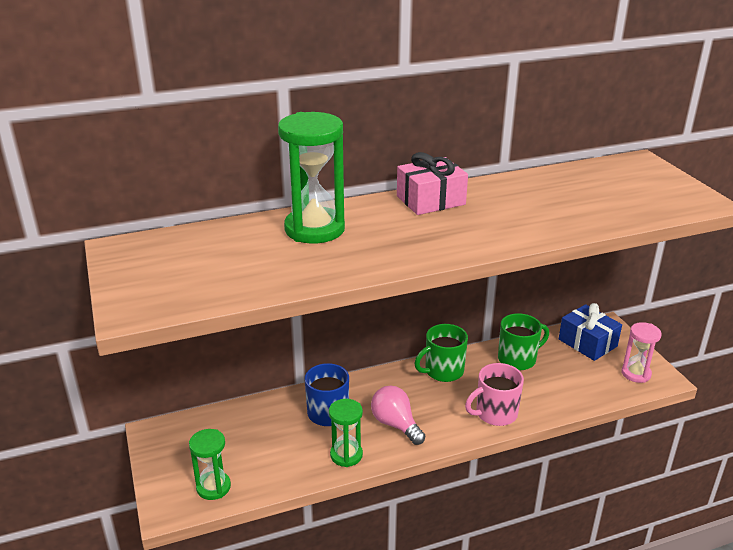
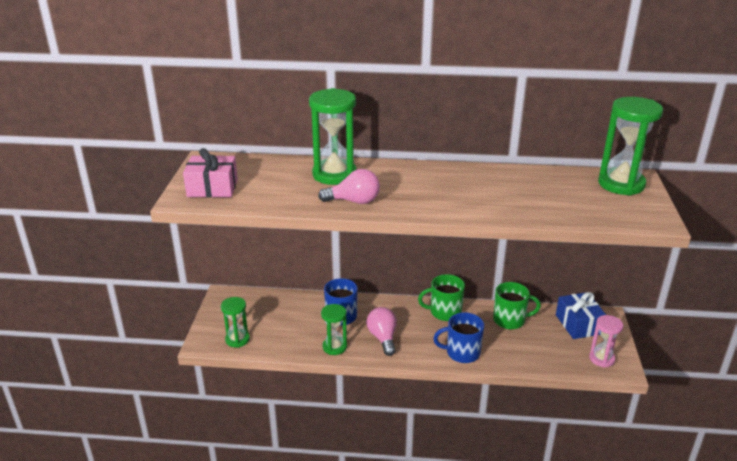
camera: 25 degrees right, 0 degrees up
pink gift [397,152,468,215] -> pink gift moved to [183,148,238,198]
pink mug [465,363,524,426] -> blue mug [433,312,484,363]
none -> pink light bulb [318,169,380,204]
none -> green hourglass [598,97,663,196]

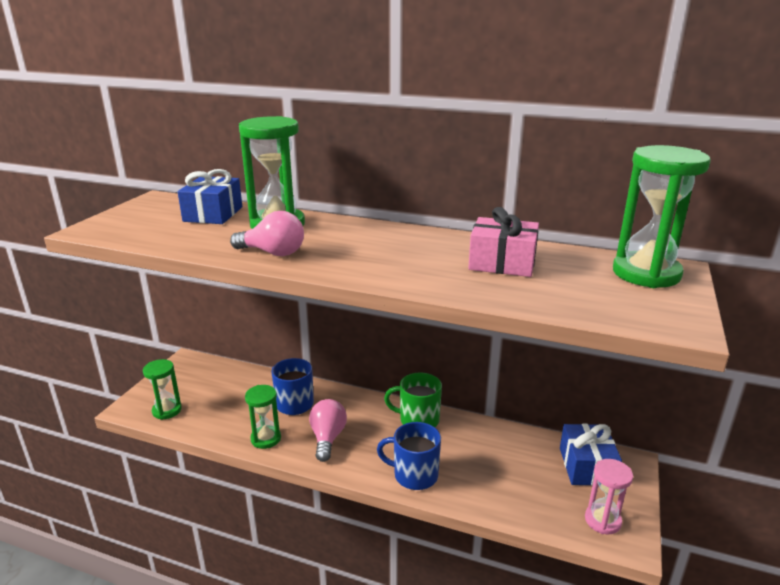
camera: 15 degrees right, 5 degrees down
pink gift [183,148,238,198] -> pink gift moved to [468,207,539,277]
green mug [493,282,541,329] -> none
none -> blue gift [178,169,242,224]

